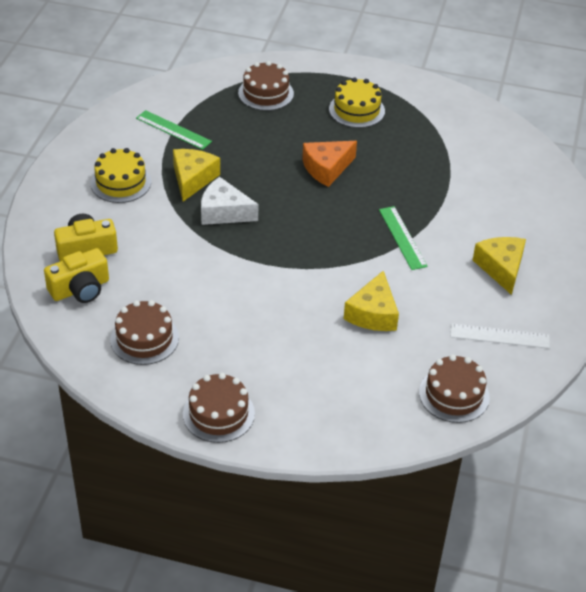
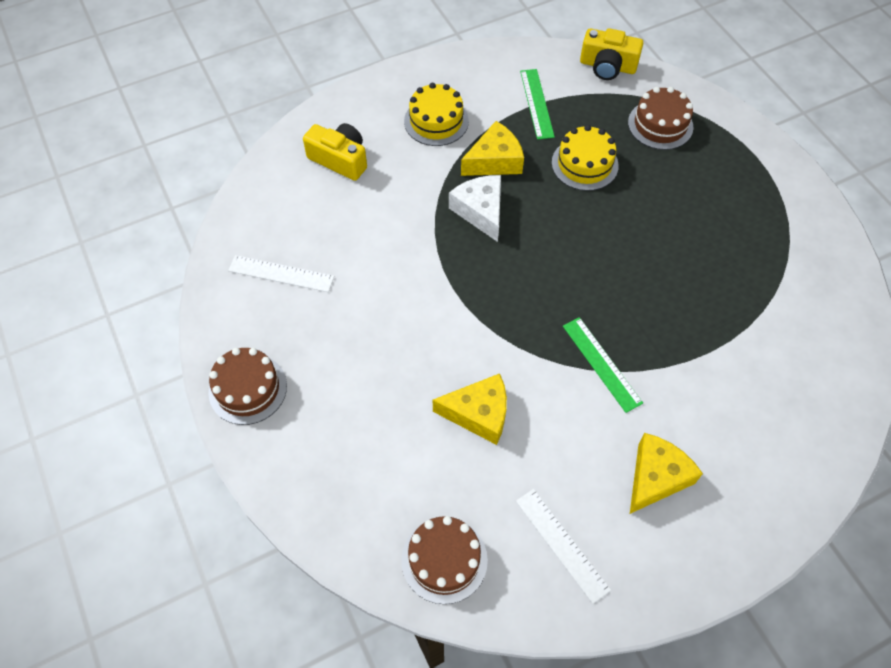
camera: 50 degrees right, 15 degrees up
yellow camera [44,248,109,303] -> yellow camera moved to [580,28,644,80]
brown cake [110,300,179,365] -> white ruler [228,255,334,292]
orange cheese [302,141,357,187] -> none
yellow cake [329,77,385,128] -> yellow cake moved to [552,125,619,191]
yellow cheese [344,271,399,331] -> yellow cheese turned 150 degrees counterclockwise [433,374,507,445]
green ruler [379,206,428,270] -> green ruler turned 60 degrees counterclockwise [563,317,643,413]

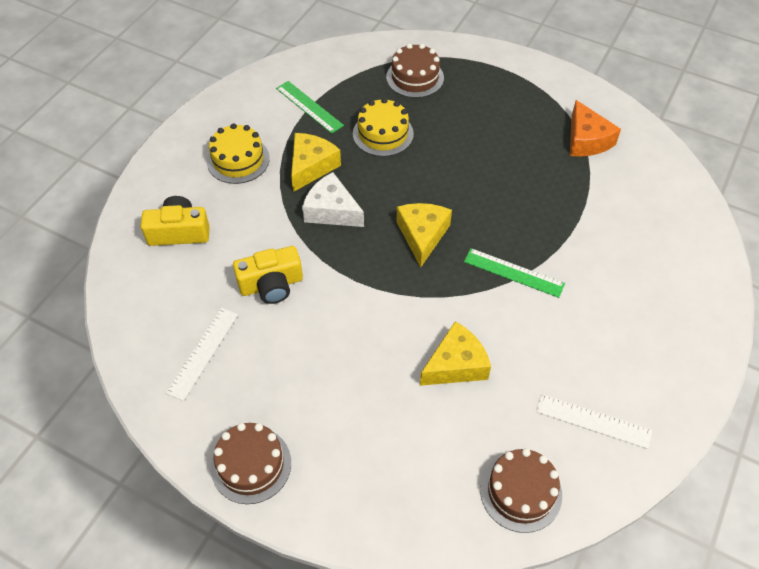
camera: 35 degrees left, 5 degrees down
white ruler [228,255,334,292] -> white ruler turned 45 degrees counterclockwise [166,308,238,401]
yellow camera [580,28,644,80] -> yellow camera moved to [233,246,303,304]
yellow cheese [630,433,703,514] -> yellow cheese moved to [396,203,452,267]
none -> orange cheese [570,100,621,157]

